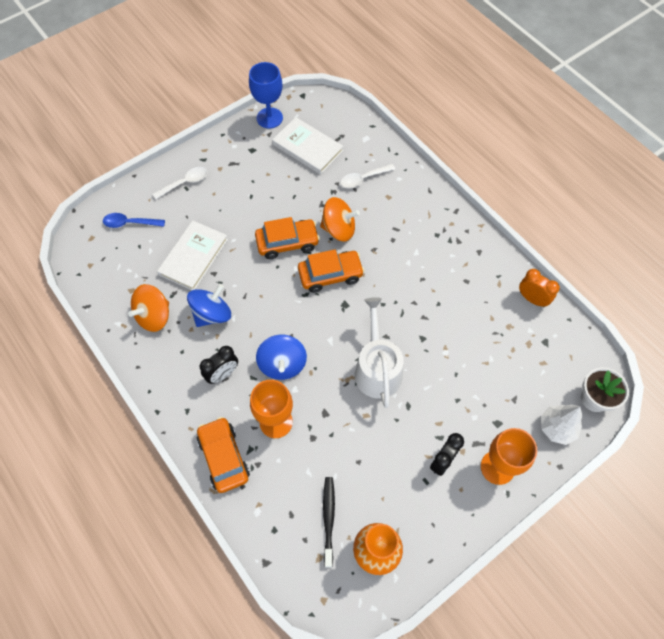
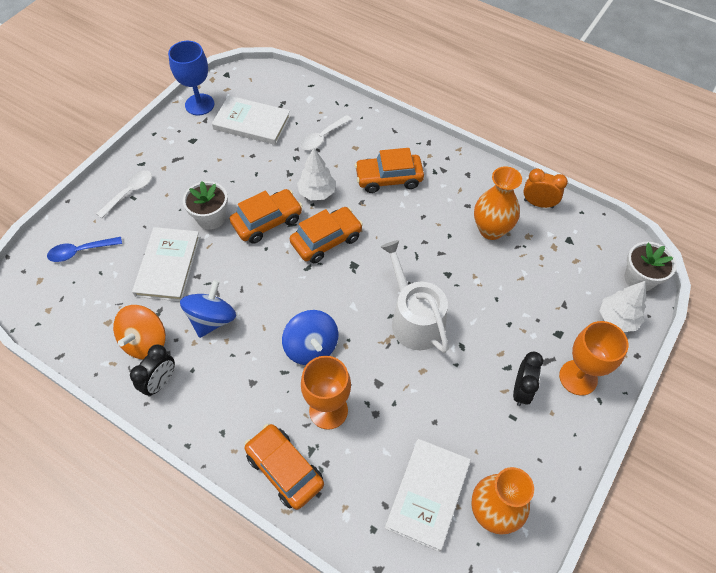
camera: 20 degrees left, 5 degrees down
black clock [200,346,238,384] -> black clock moved to [130,344,175,396]
orange spinning top [320,197,360,242] -> white tree [297,147,336,200]
black toothbrush [323,477,335,567] -> white book [385,439,471,552]
none -> white flower pot [183,181,228,230]
none -> orange car [355,148,424,193]
none -> orange vase [474,166,522,240]

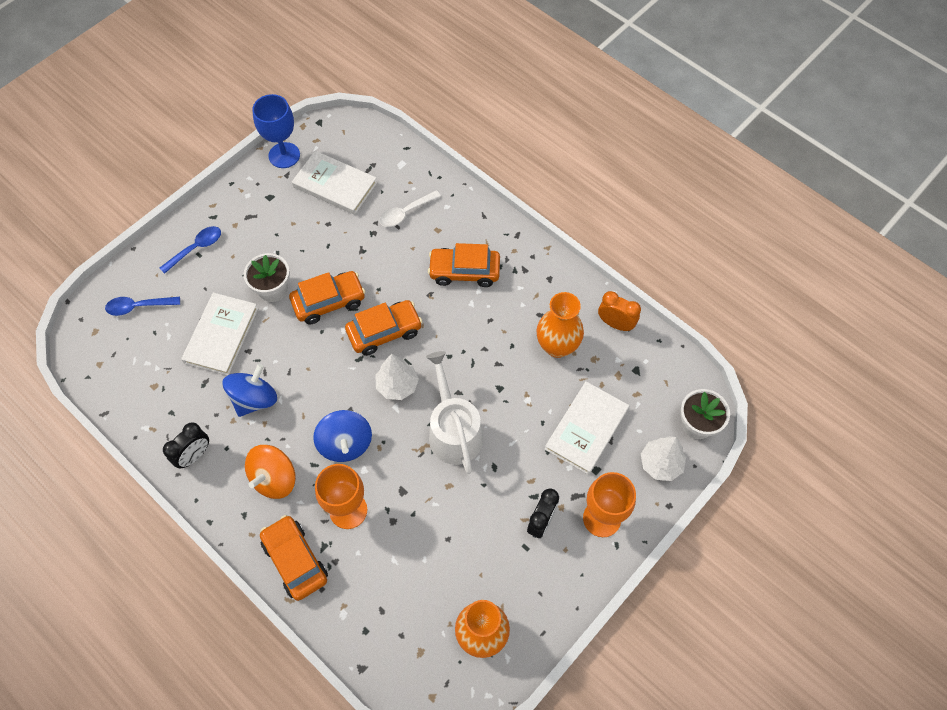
camera: 10 degrees right, 5 degrees up
white spoon [97,170,152,218] -> blue spoon [160,226,221,274]
orange spinning top [113,305,166,359] -> orange spinning top moved to [245,445,296,499]
white tree [297,147,336,200] -> white tree moved to [375,354,419,400]
white book [385,439,471,552] -> white book moved to [545,381,629,475]

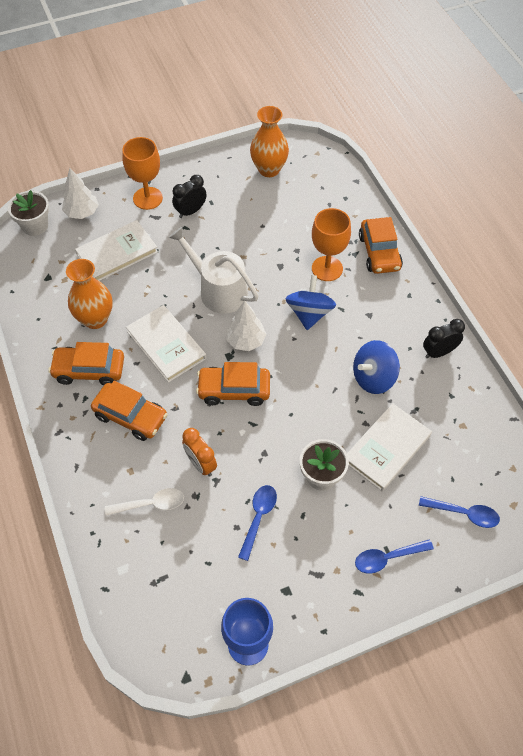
camera: 155 degrees left, 5 degrees down
orange spinning top [245,445,296,499] -> none
orange car [289,271,366,324] -> orange car moved to [49,342,124,385]
white book [292,151,377,215] -> white book moved to [126,305,206,383]
white watering can [426,351,483,474] -> white watering can turned 120 degrees clockwise [169,227,259,314]
orange clock [598,291,641,331] -> orange clock moved to [182,428,217,477]
none -> blue spoon [238,485,277,561]

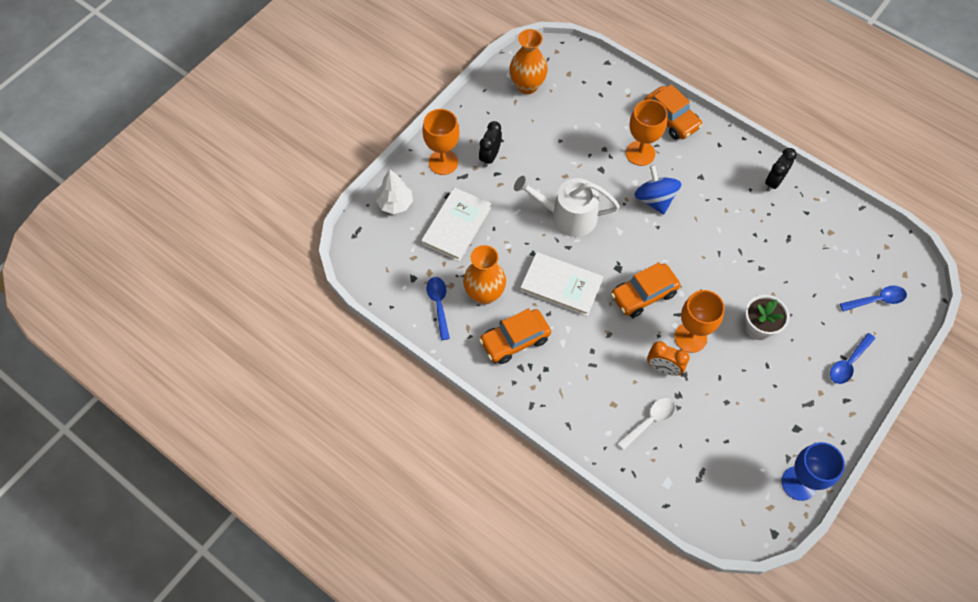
camera: 30 degrees left, 5 degrees up
white flower pot [8,190,49,236] -> none
orange car [91,381,168,441] -> none
white tree [226,301,266,351] -> none
blue spoon [238,485,277,561] -> blue spoon moved to [426,277,450,340]
white book [347,403,432,491] -> none
blue spinning top [353,340,400,394] -> none
none -> orange goblet [674,290,725,353]

